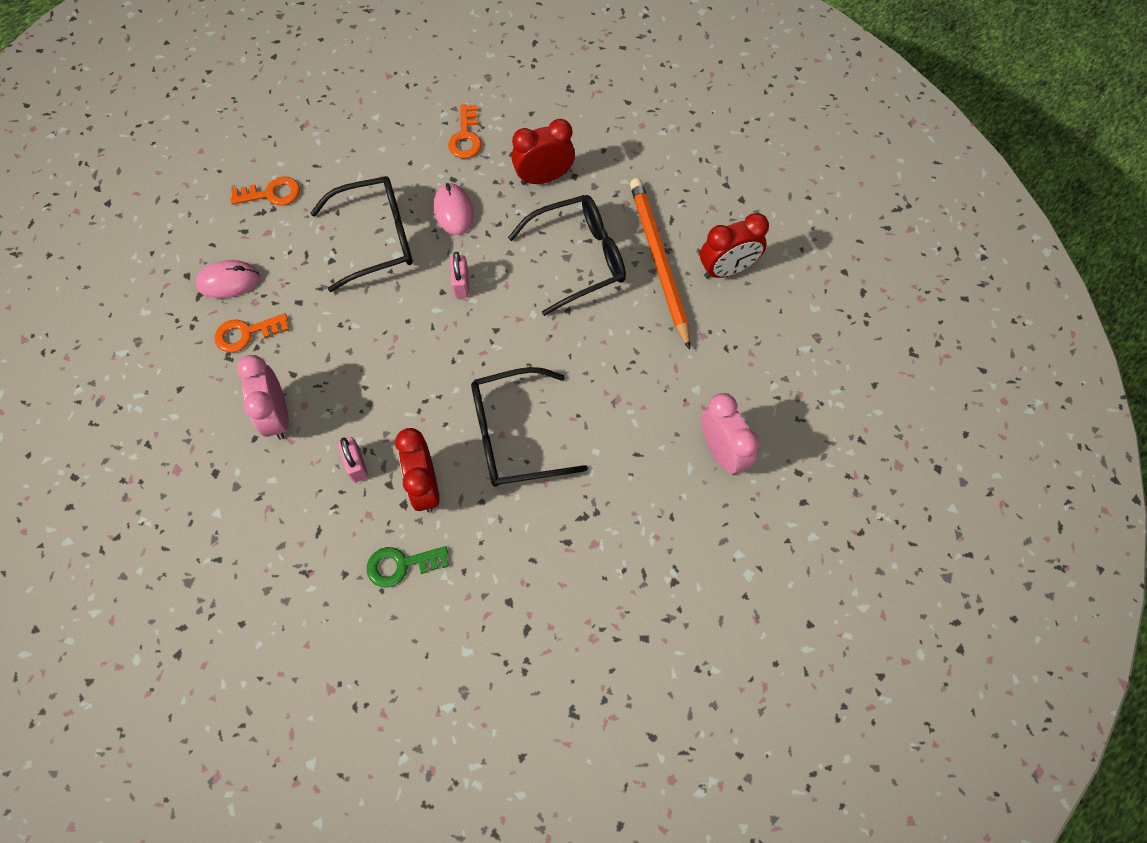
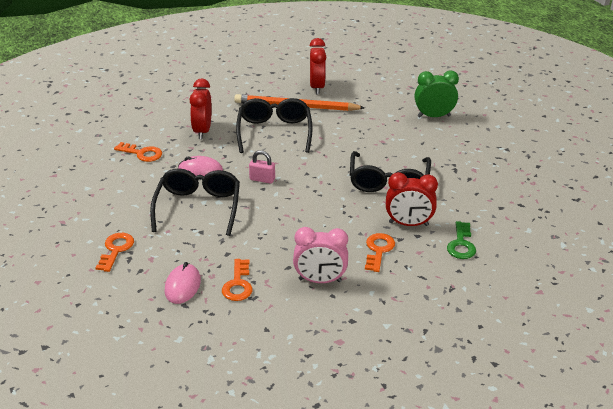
camera: 70 degrees left, 30 degrees down
pink padlock [338,437,368,482] -> orange key [365,233,395,272]
pink clock [701,393,759,475] -> green clock [415,70,459,117]

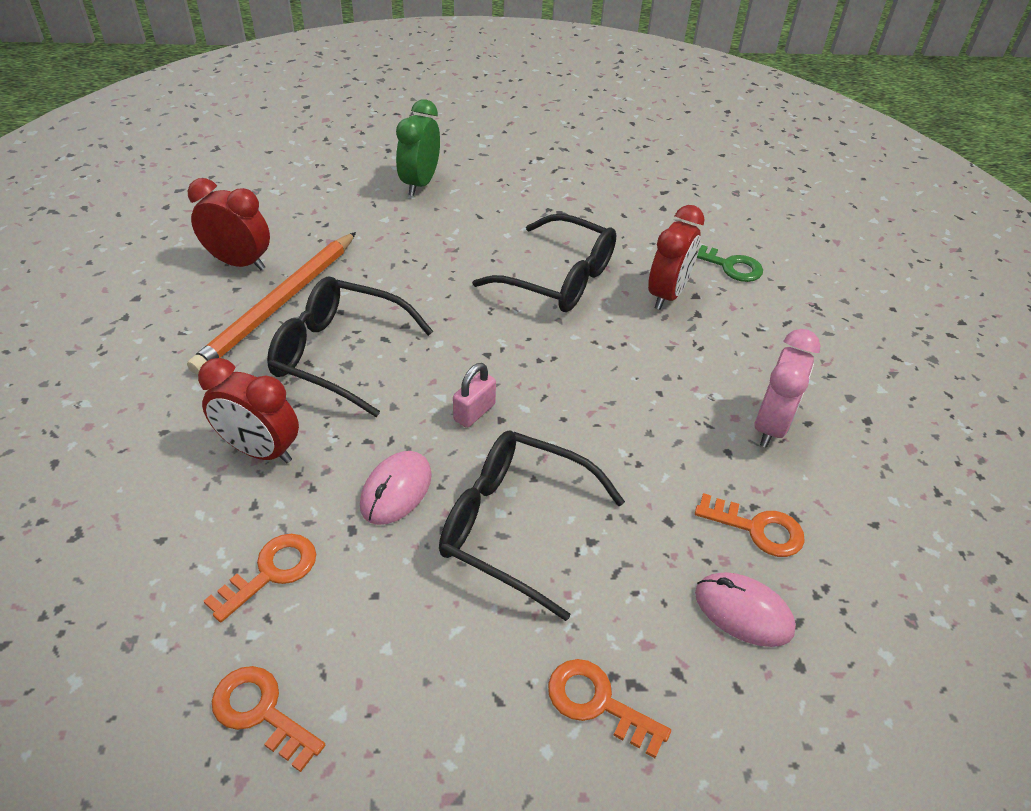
camera: 70 degrees left, 10 degrees up
orange key [365,233,395,272] -> orange key moved to [212,666,325,772]

